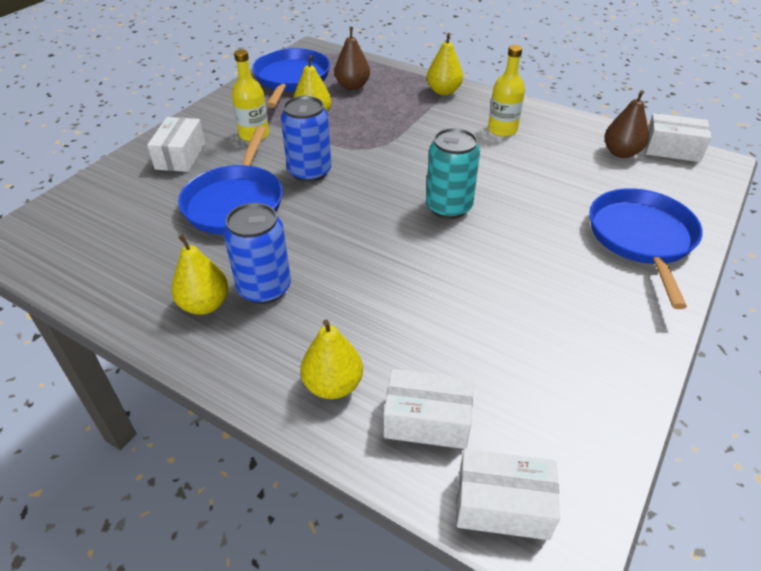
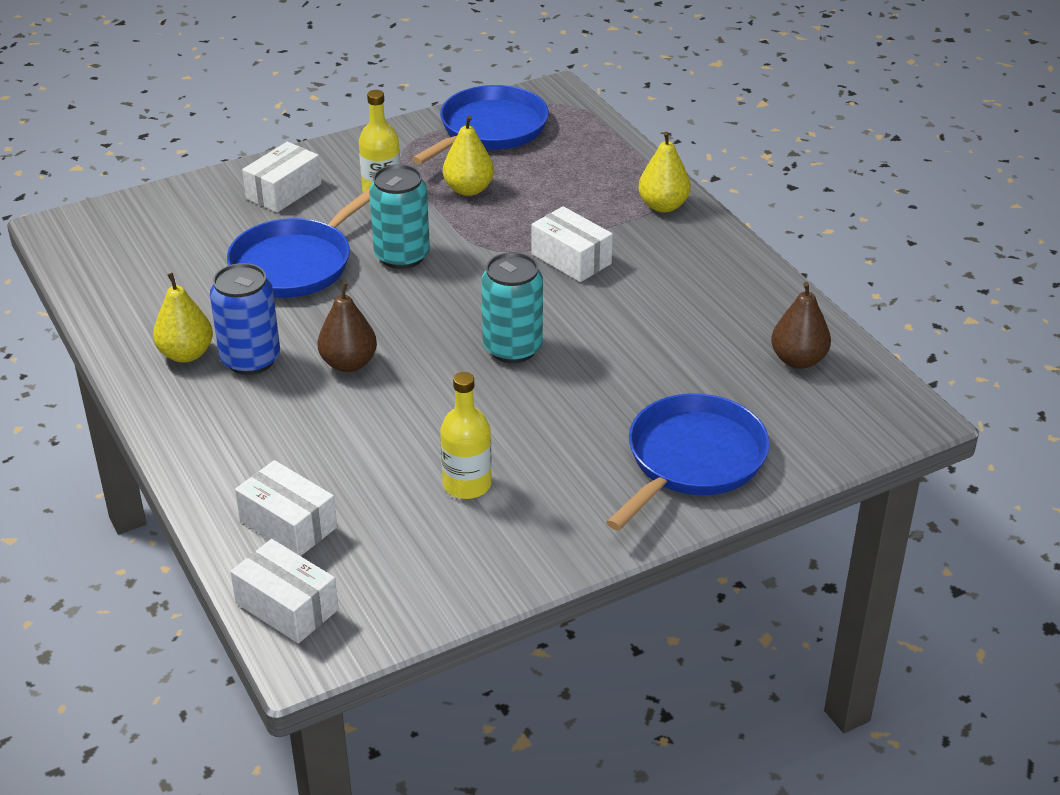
camera: 30 degrees right, 5 degrees down
blue can [281,96,331,182] -> turquoise can [369,164,430,269]
yellow pear [301,319,363,399] -> none
brown pear [334,27,370,90] -> brown pear moved to [317,282,377,372]
yellow bottle [488,45,525,137] -> yellow bottle moved to [440,372,492,499]
white box [645,113,711,162] -> white box moved to [531,206,613,282]

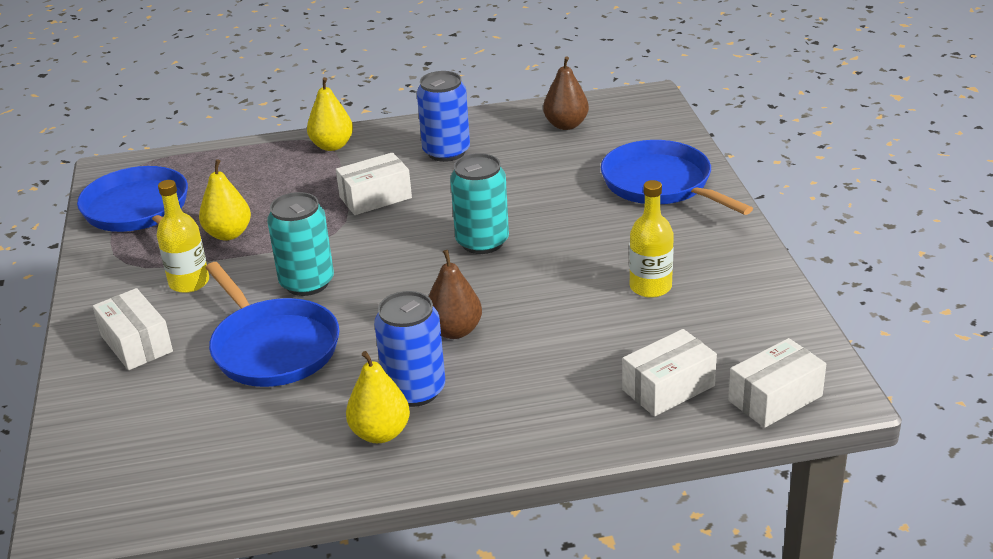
camera: 70 degrees left, 5 degrees down
none -> blue can [417,71,470,162]

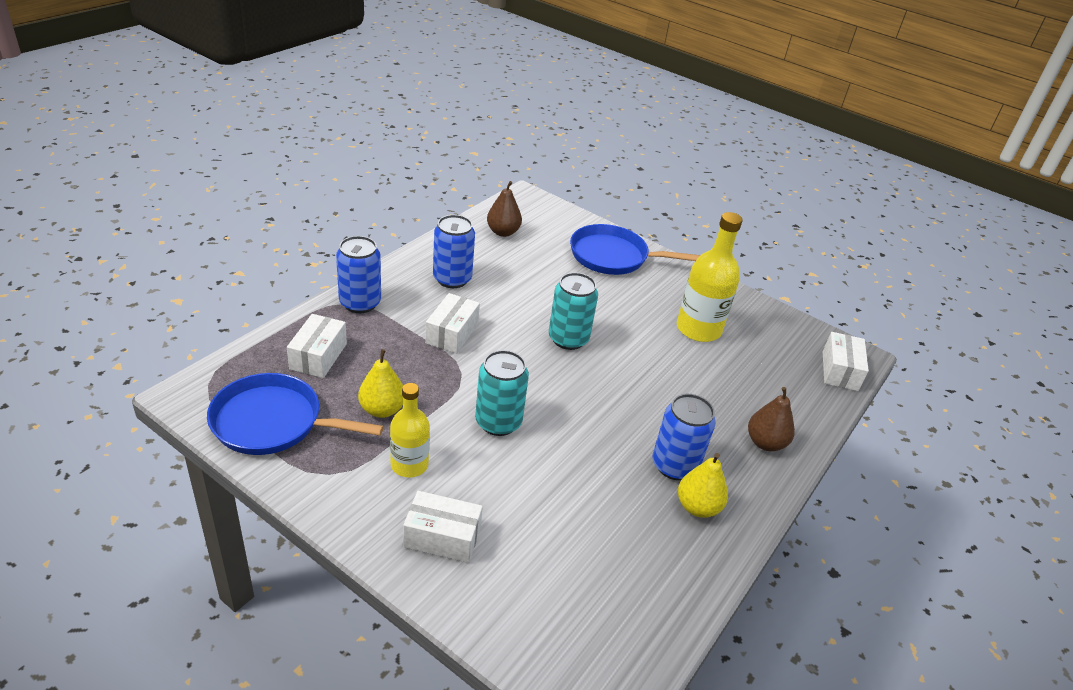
camera: 50 degrees left, 5 degrees up
blue pan [206,262,339,387] -> none
yellow pear [307,77,353,151] -> blue can [336,236,381,313]
brown pear [428,250,482,339] -> brown pear moved to [748,387,795,451]
white box [622,329,717,416] -> white box moved to [287,314,347,378]
yellow bottle [629,180,674,298] -> yellow bottle [677,212,742,342], size x1.56

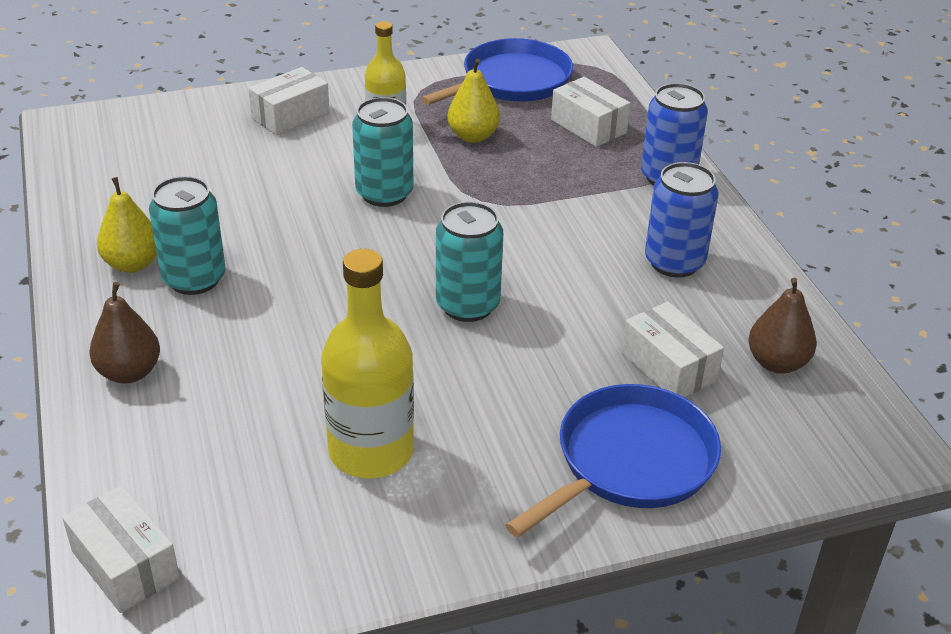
camera: 130 degrees right, 0 degrees up
white box [425,293,480,354] -> white box moved to [622,302,724,397]
blue can [652,394,716,480] -> turquoise can [149,176,225,295]

